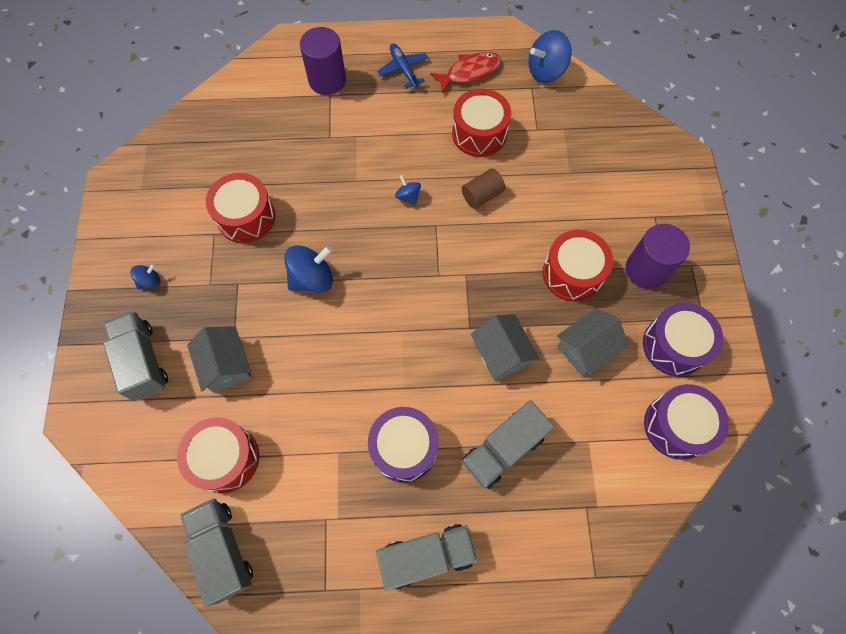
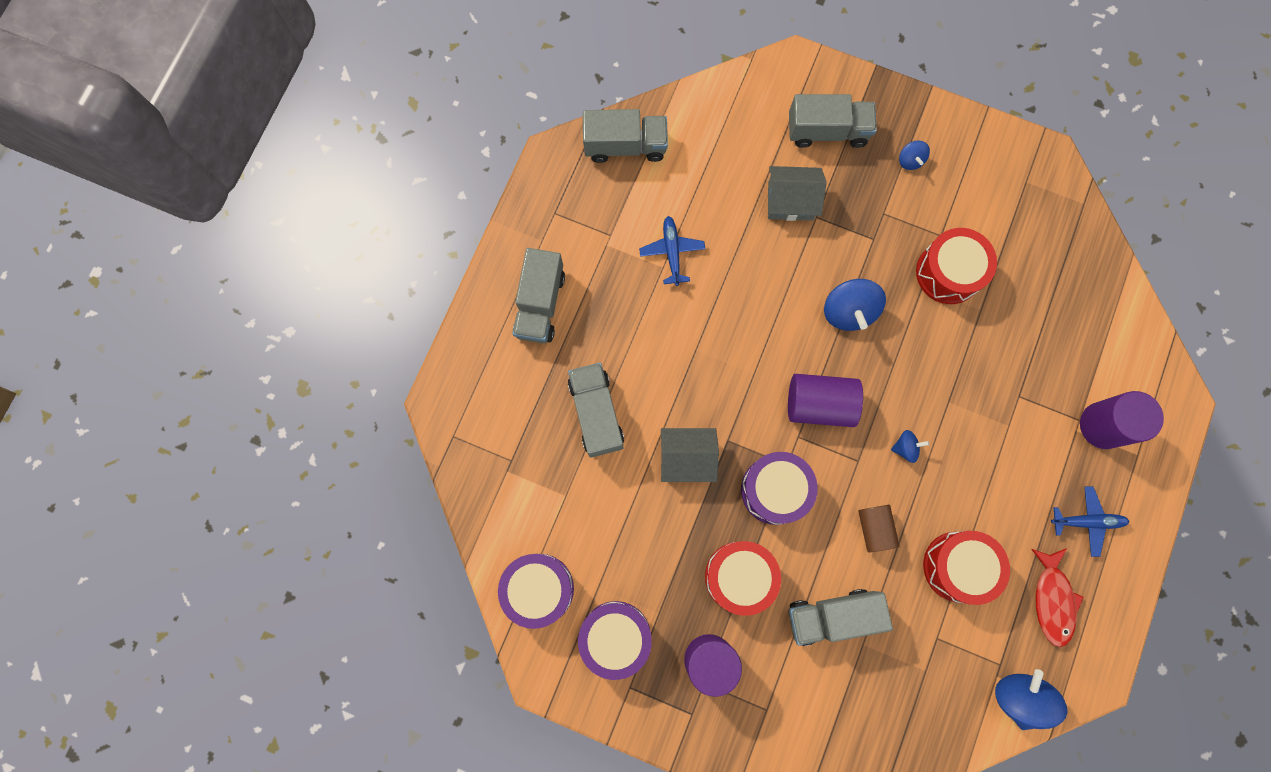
camera: 115 degrees right, 10 degrees up
red drum [177,417,259,494] -> none
purple drum [368,407,439,483] -> purple drum moved to [741,452,818,525]
grey house [557,308,629,376] -> none
none -> blue plane [639,216,705,286]
none -> purple cylinder [788,374,863,427]
none -> grey truck [788,589,893,646]

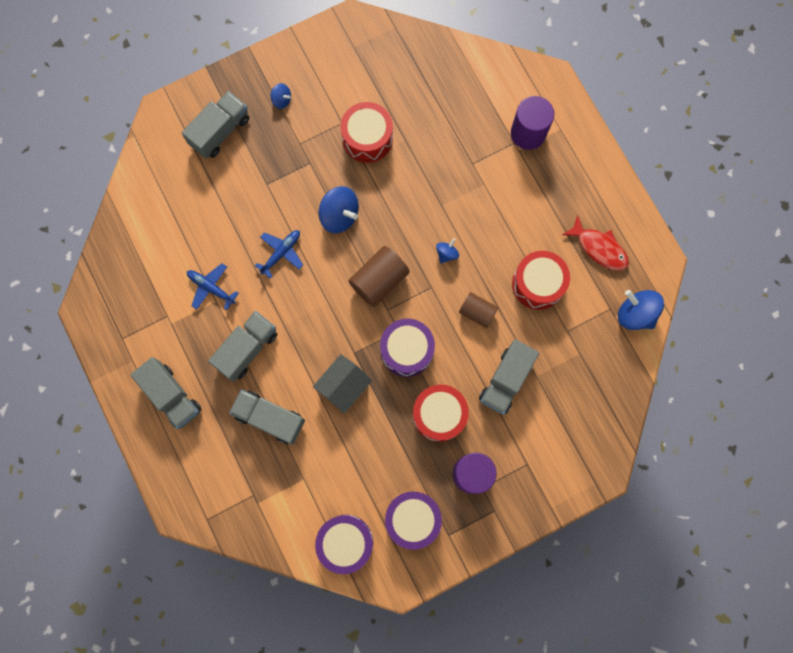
camera: 50 degrees left, 0 degrees up
grey truck [583,109,668,163] -> grey truck moved to [208,311,277,382]
grey house [768,166,827,221] -> none
purple cylinder [788,374,863,427] -> brown cylinder [348,246,410,307]
blue plane [1051,486,1129,557] -> blue plane moved to [254,230,303,278]

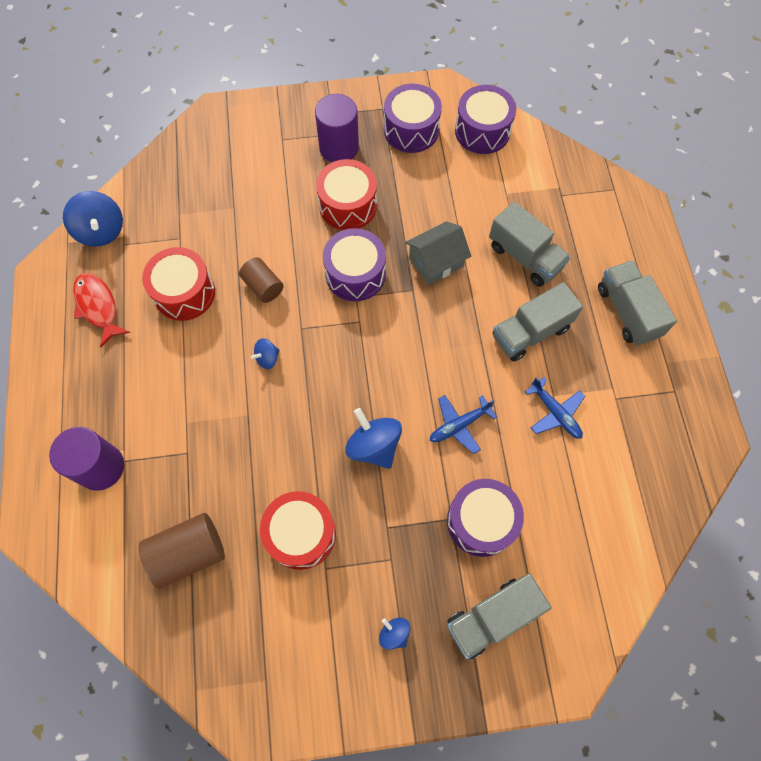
camera: 160 degrees left, 10 degrees down
brown cylinder [348,246,410,307] -> brown cylinder moved to [139,513,225,589]
grey truck [479,339,539,415] -> none
none -> purple drum [447,479,524,557]

